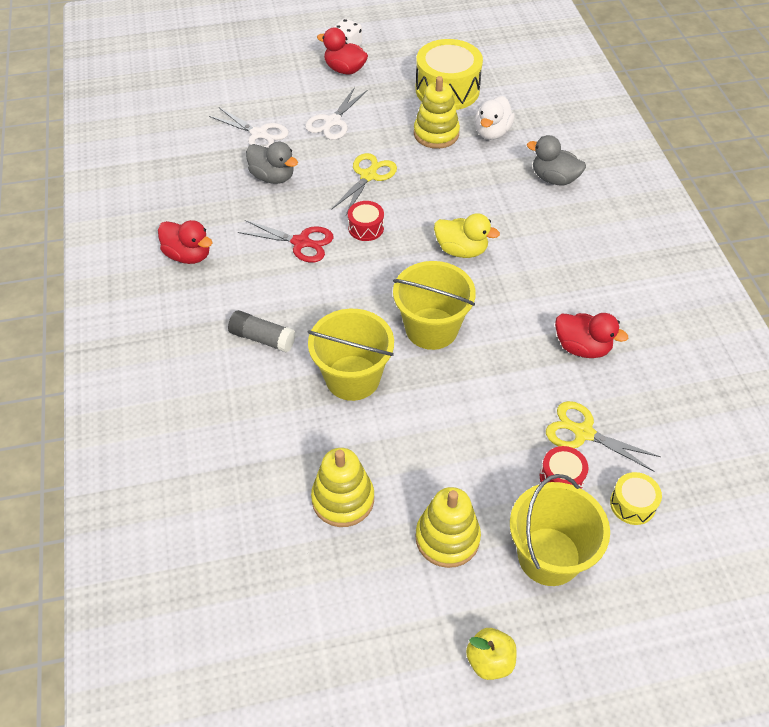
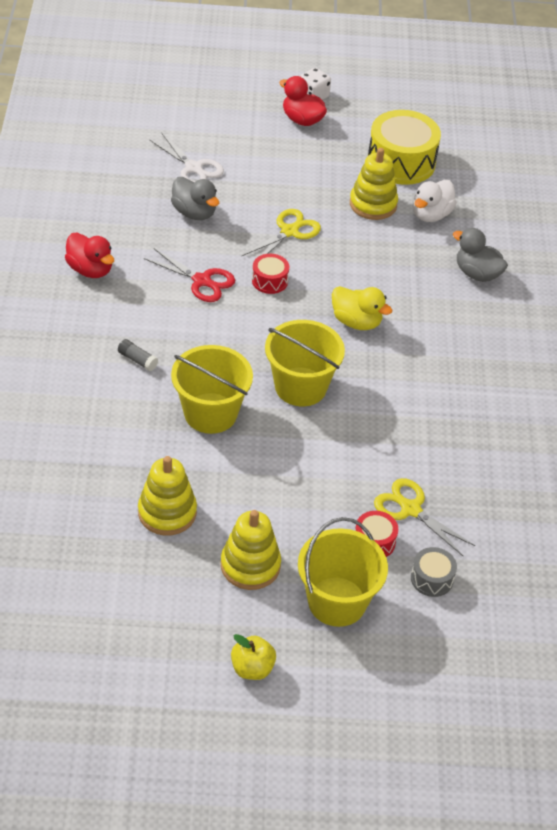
camera: 10 degrees right, 5 degrees down
grey glue stick [228,310,296,353] -> grey glue stick [118,339,158,371], size x0.66
white scissors [305,87,368,140] -> none
red duck [555,313,628,358] -> none
yellow drum [610,472,662,525] -> grey drum [411,547,457,597]

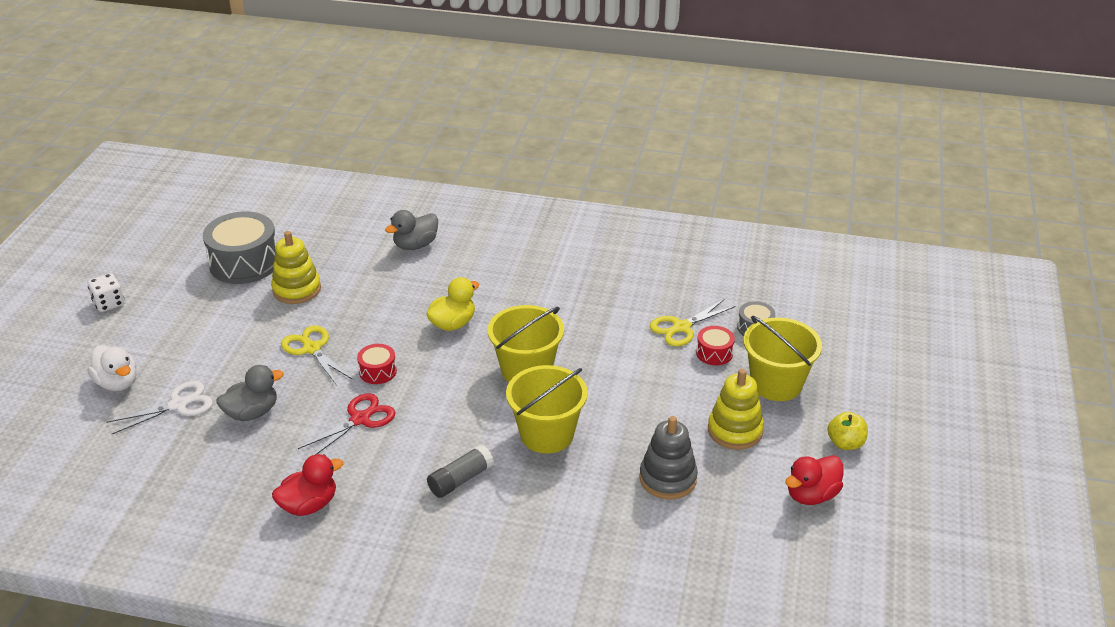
camera: 75 degrees left, 10 degrees down
grey glue stick [118,339,158,371] -> grey glue stick [427,445,494,498], size x1.52
yellow stacking toy [138,456,197,536] -> grey stacking toy [639,416,698,500]
red duck [279,76,327,126] -> red duck moved to [785,455,844,505]
yellow drum [368,110,441,185] -> grey drum [203,211,277,284]
white duck [413,180,457,222] -> white duck moved to [87,345,136,391]

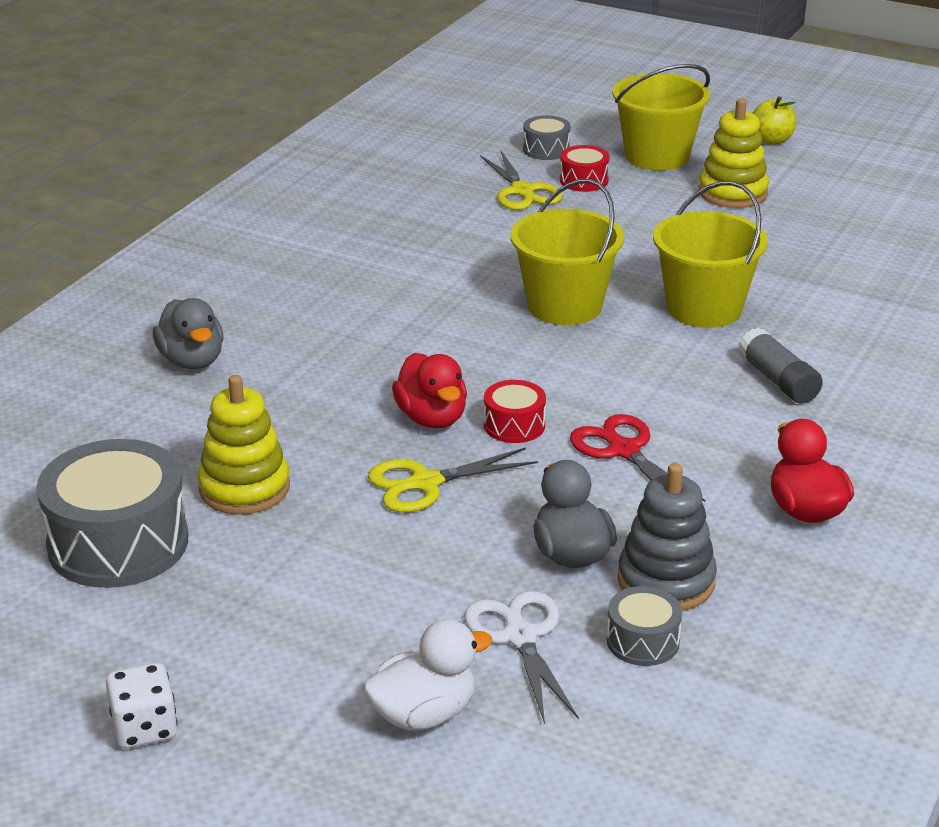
camera: 75 degrees left, 5 degrees down
yellow duck [426,277,479,331] -> none
grey stacking toy [639,416,698,500] -> grey stacking toy moved to [618,463,717,611]
red duck [785,455,844,505] -> red duck moved to [392,353,467,428]
none -> grey drum [607,586,682,666]

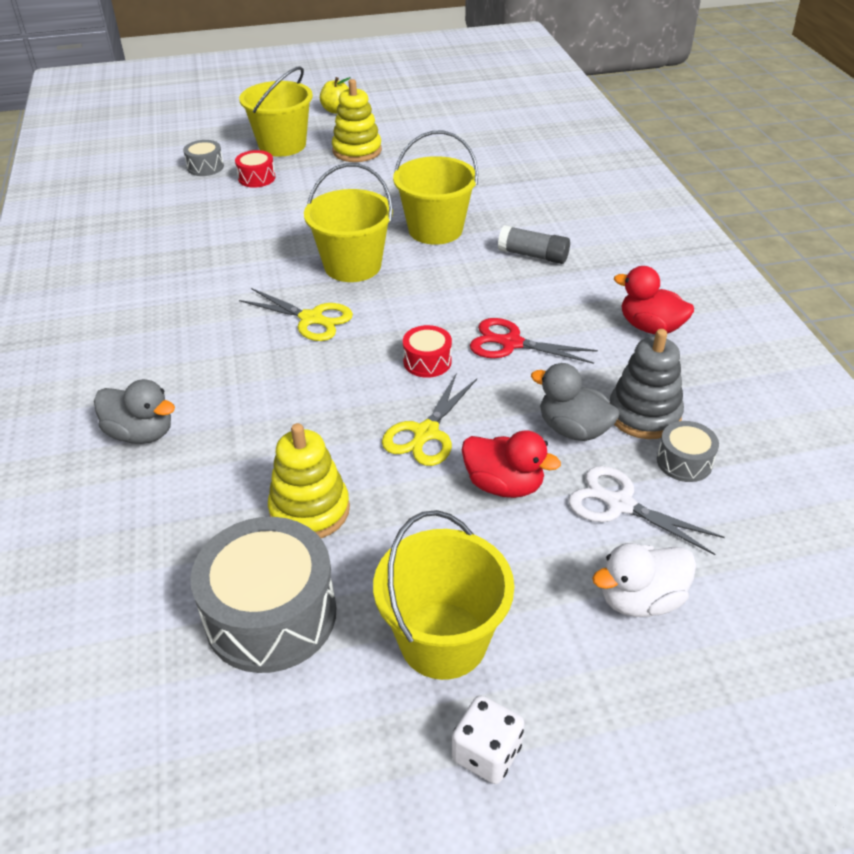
camera: 40 degrees left, 10 degrees up
white duck [363,619,492,731] -> white duck turned 135 degrees counterclockwise [592,543,696,617]
red duck [392,353,467,428] -> red duck moved to [462,430,561,498]
yellow scissors [480,151,562,210] -> yellow scissors moved to [239,288,353,341]
none -> yellow bucket [373,510,514,680]

